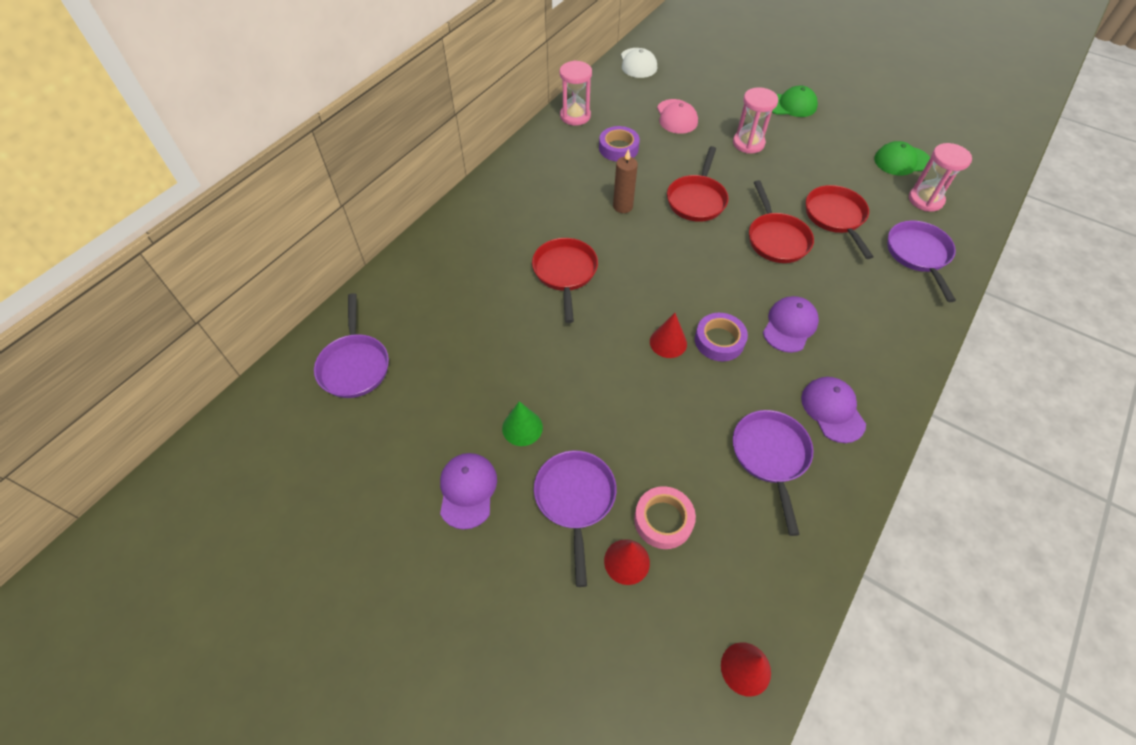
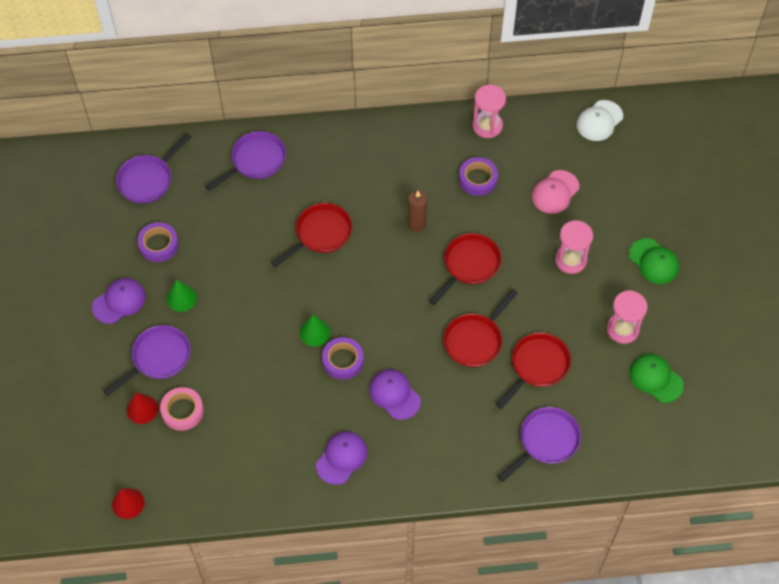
camera: 50 degrees right, 5 degrees up
red cone [650,313,687,358] -> green cone [300,315,330,346]
red pan [667,146,729,222] -> red pan turned 150 degrees clockwise [429,233,501,305]
purple pan [733,410,813,536] -> purple pan moved to [205,131,286,191]
purple cap [763,296,819,353] -> purple cap turned 120 degrees counterclockwise [369,369,421,420]
pink hourglass [909,143,972,212] -> pink hourglass moved to [607,291,648,344]
none -> purple tape [137,222,179,262]

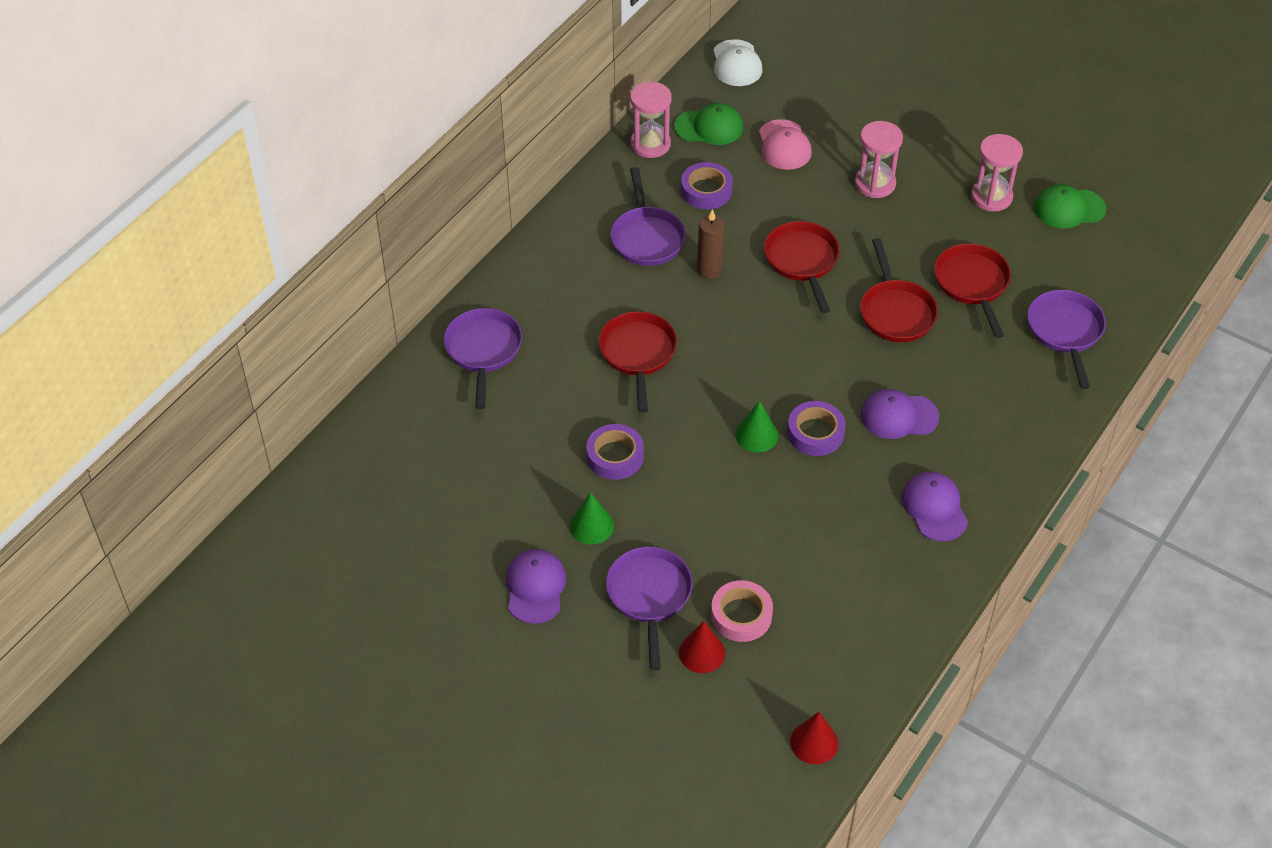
camera: 50 degrees left, 10 degrees down
purple pan [116,133,191,204] -> purple pan moved to [611,167,686,266]
purple tape [137,222,179,262] -> purple tape moved to [586,424,644,480]
green cap [629,238,679,284] -> green cap moved to [674,103,743,145]

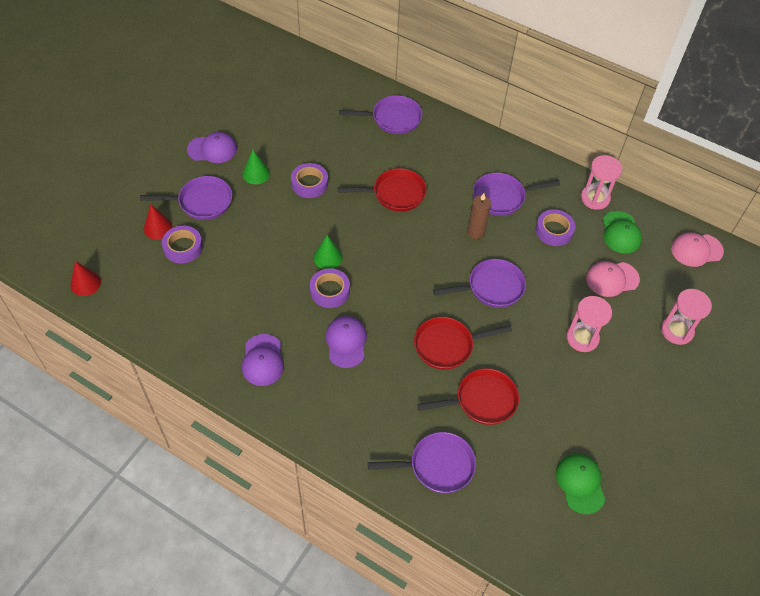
camera: 85 degrees right, 5 degrees up
pink tape [711,580,773,642] -> purple tape [162,226,203,264]
white cap [713,39,763,86] -> pink cap [671,232,724,267]
red pan [764,221,840,313] -> purple pan [433,259,526,308]
purple cap [901,471,968,541] -> purple cap turned 105 degrees clockwise [242,334,284,386]
pink hourglass [971,134,1023,211] -> pink hourglass moved to [661,289,712,345]

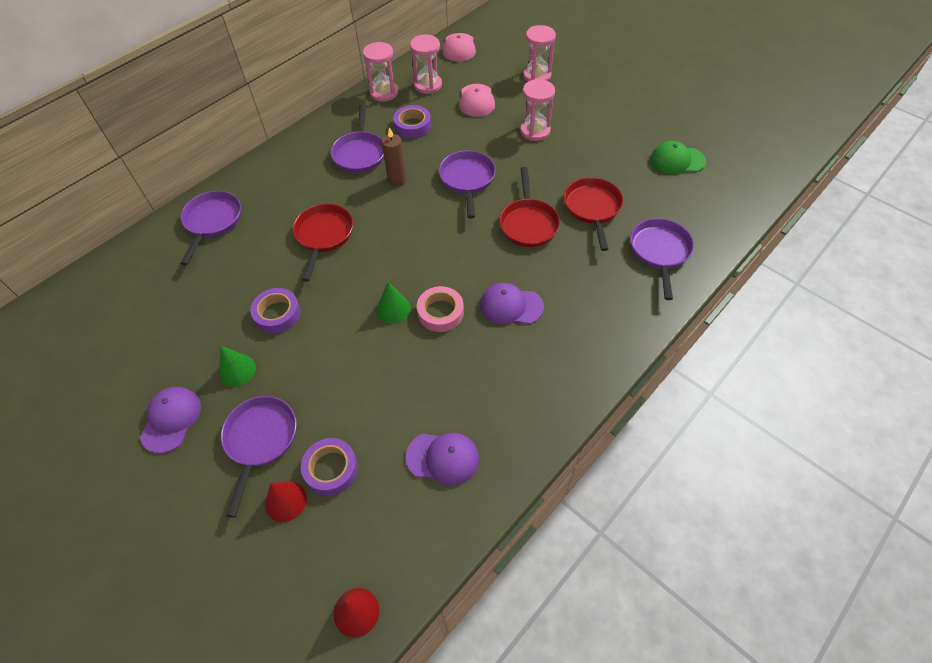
camera: 75 degrees left, 0 degrees up
purple cap [242,334,284,386] -> purple cap moved to [406,433,479,485]
purple tape [310,268,350,308] -> pink tape [417,286,464,332]
green cap [603,211,642,254] -> pink hourglass [410,35,442,94]

